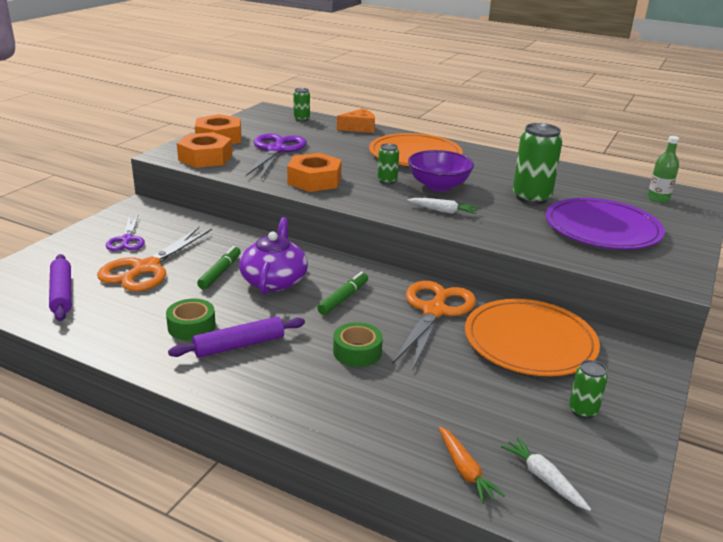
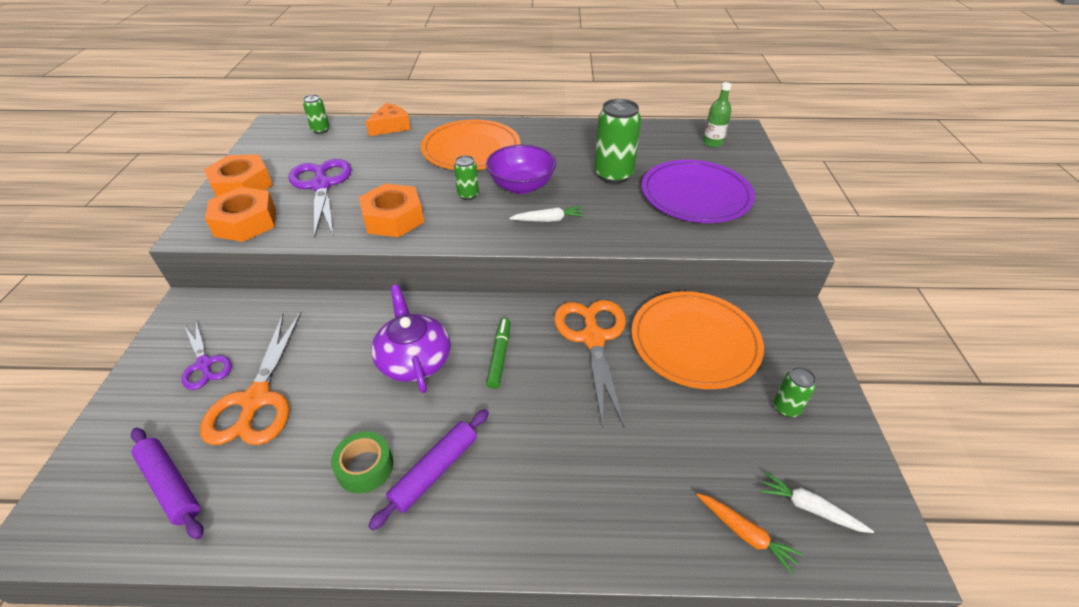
camera: 25 degrees left, 15 degrees up
green marker [197,246,241,289] -> none
green tape [333,322,383,367] -> none

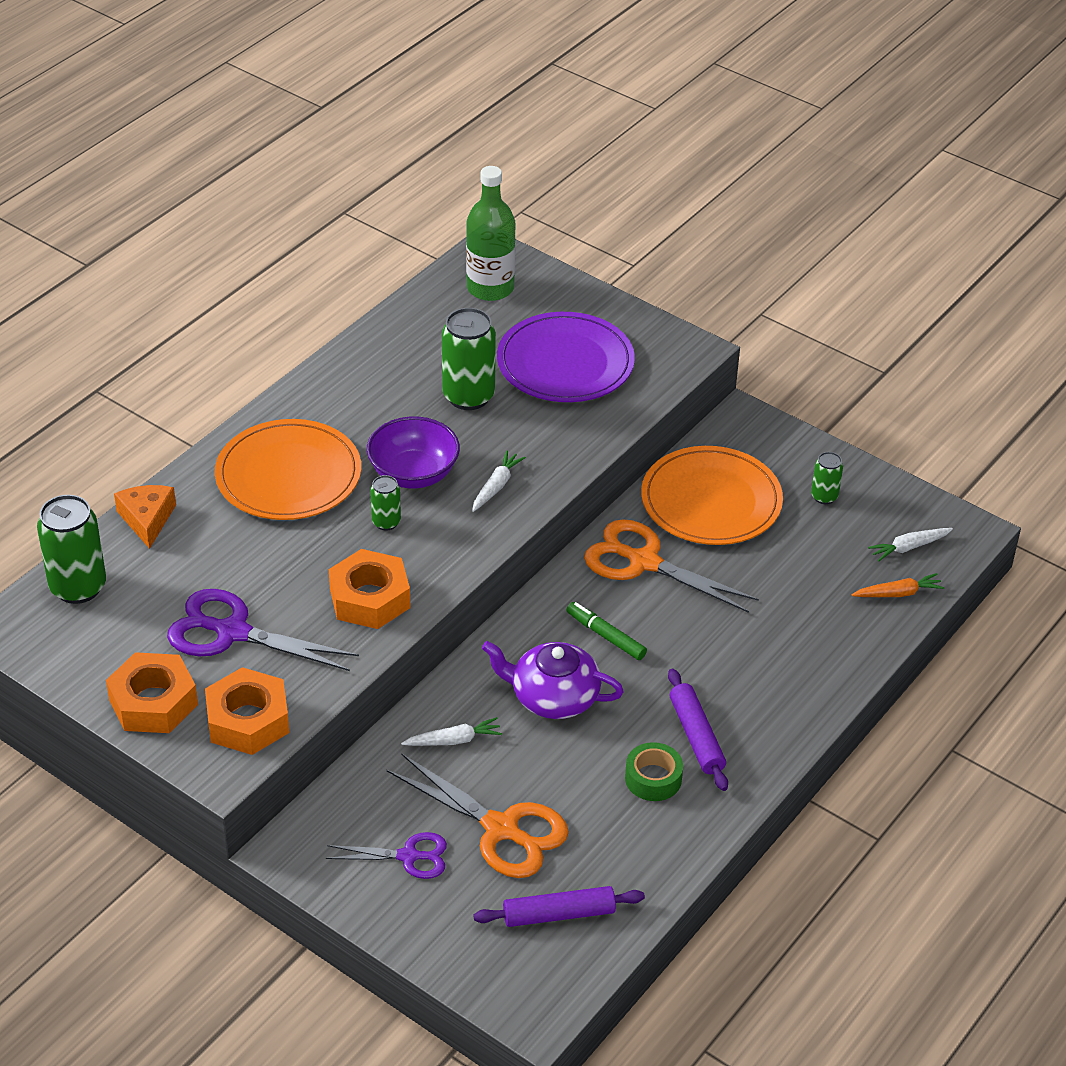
camera: 55 degrees left, 0 degrees up
green can [303,94,330,134] -> green can [37,495,106,604], size x1.91
green bottle [703,82,731,147] -> green bottle [466,166,516,301], size x1.72
none -> white carrot [401,717,502,746]

